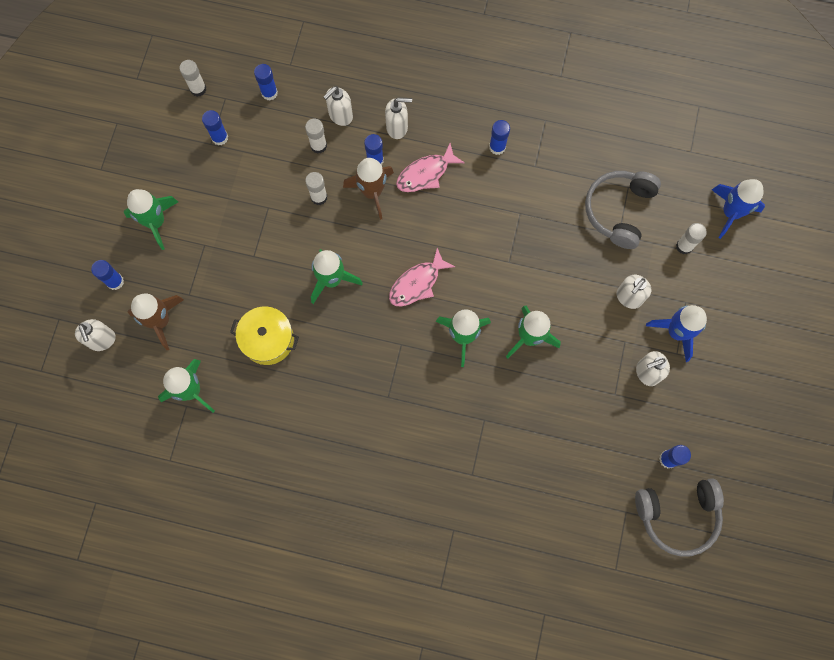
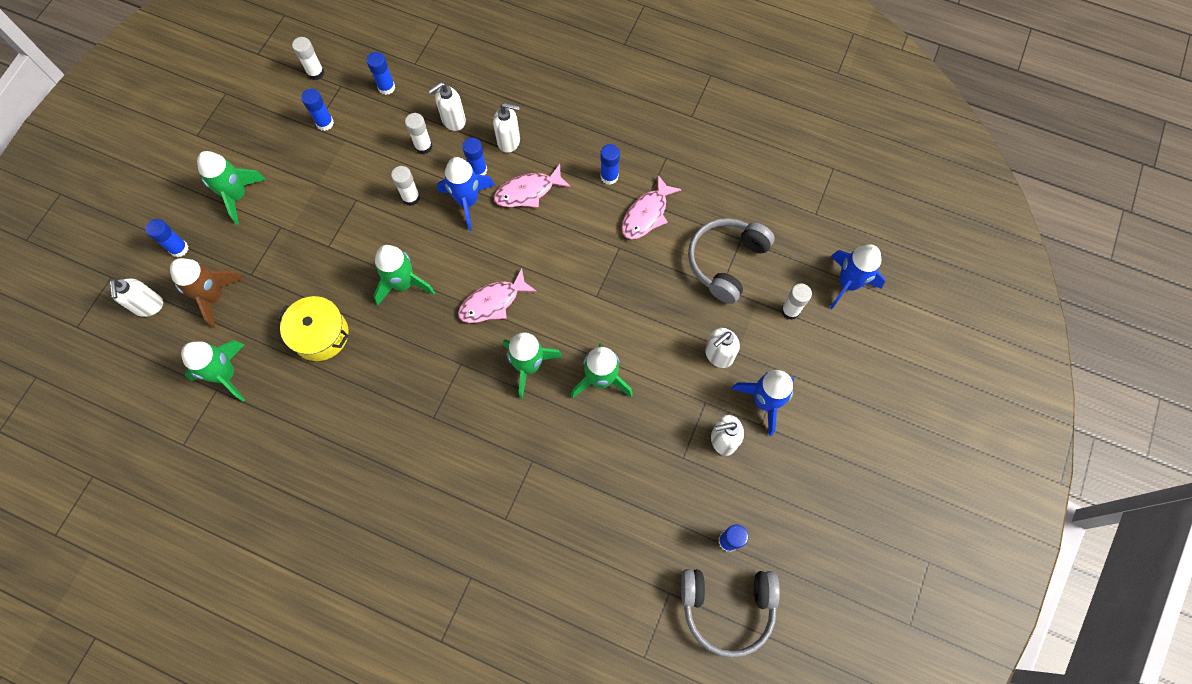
camera: 10 degrees right, 5 degrees down
brown rocket [343,158,394,220] -> blue rocket [437,157,495,231]
none -> pink fish [622,175,682,239]

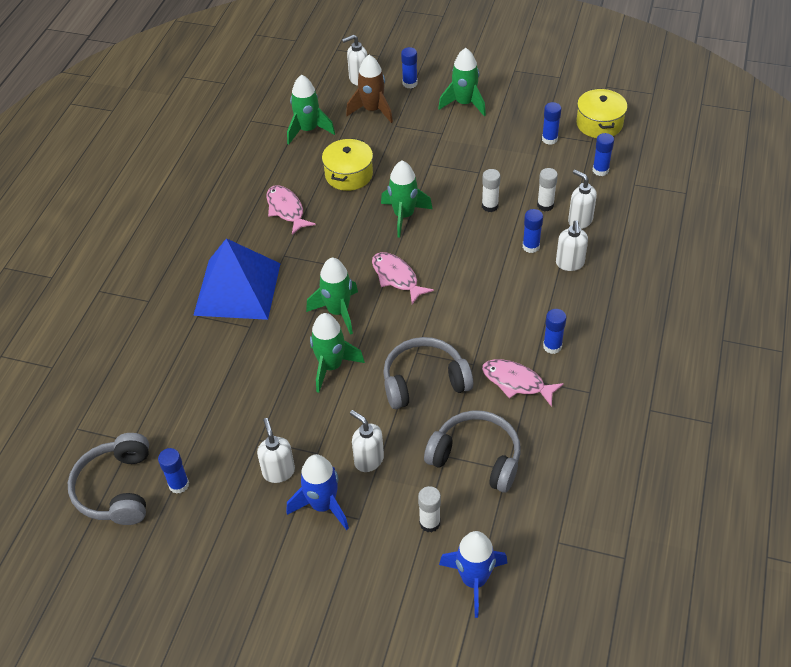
camera: 85 degrees right, 20 degrees down
white glue stick [292,37,324,80] -> yellow pot [576,89,628,138]
blue rocket [437,157,495,231] -> none
pink fish [494,164,571,208] -> pink fish moved to [266,185,316,235]
none -> blue pyramid [193,238,281,320]
none -> grey headphones [383,337,473,409]

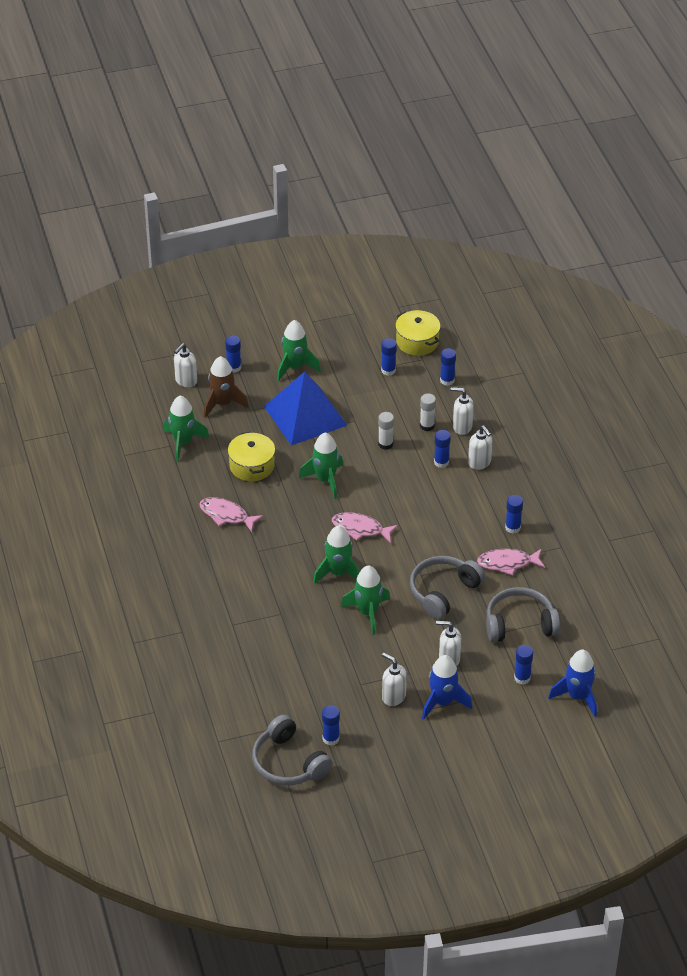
camera: 35 degrees left, 5 degrees down
blue pyramid [193,238,281,320] -> blue pyramid moved to [264,371,348,446]
white glue stick [418,486,441,532] -> blue glue stick [514,645,533,685]

